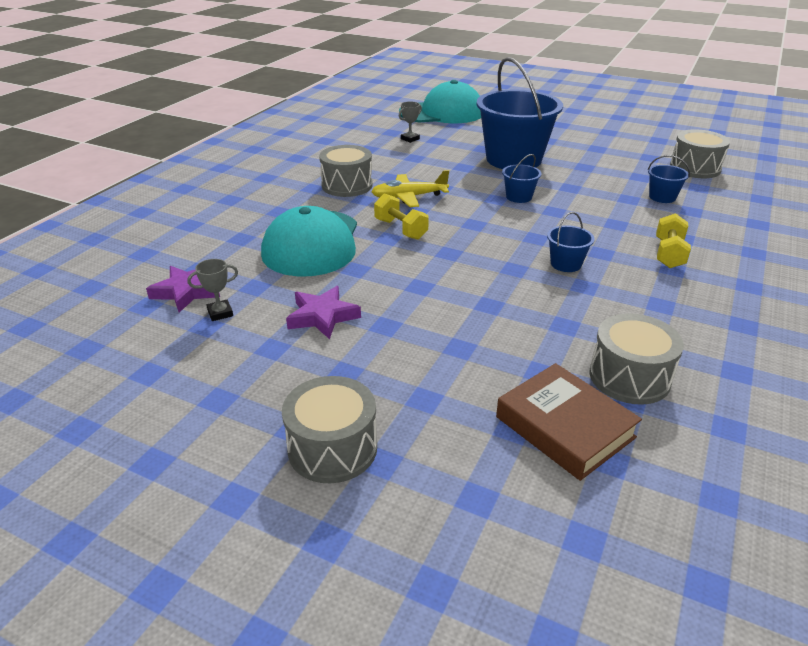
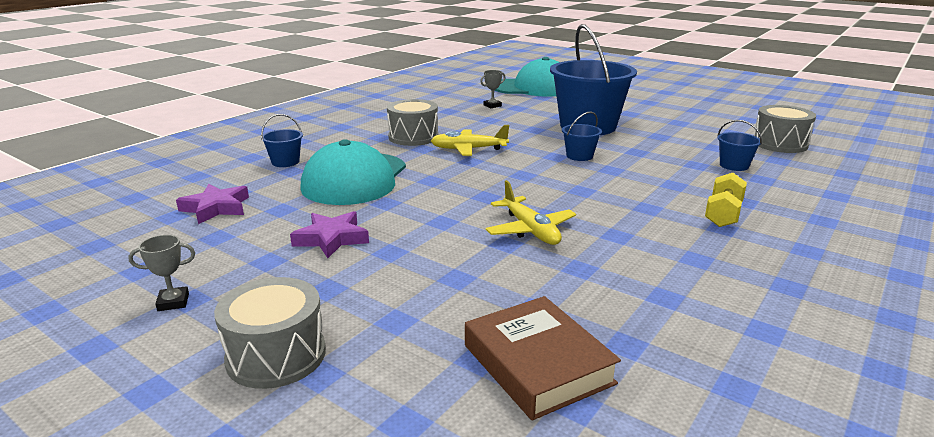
camera: 10 degrees right, 10 degrees down
grey trophy [187,259,238,321] -> grey trophy moved to [128,235,195,311]
yellow dumbbell [374,193,429,239] -> none
blue bucket [547,212,595,272] -> blue bucket moved to [261,114,303,167]
grey drum [590,313,684,405] -> none
none -> yellow plane [486,180,576,245]

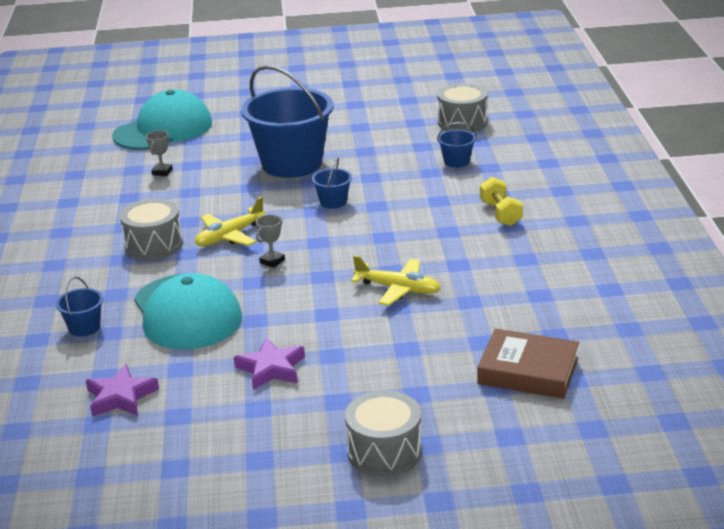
camera: 40 degrees left, 5 degrees up
grey trophy [128,235,195,311] -> grey trophy moved to [256,215,285,268]

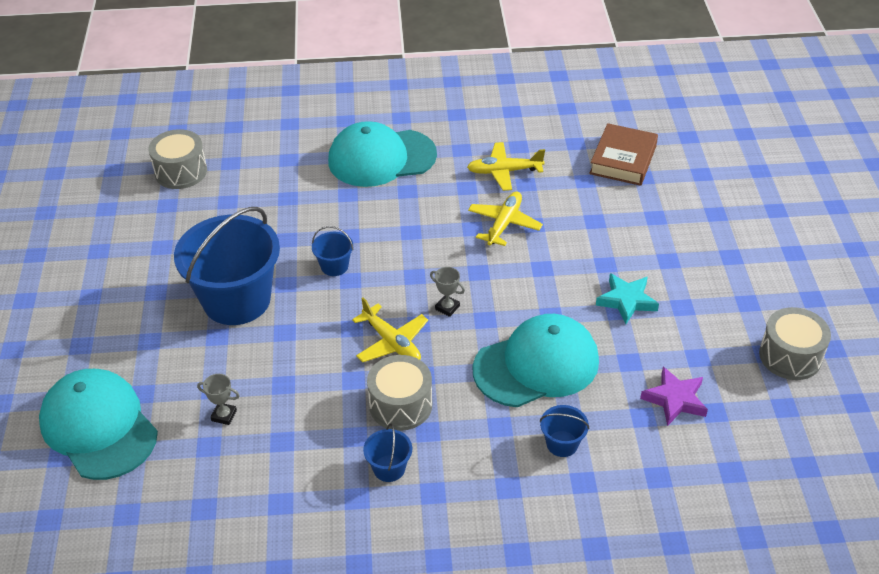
camera: 90 degrees left, 15 degrees up
purple star [234,338,305,390] -> turquoise star [596,273,659,324]
grey drum [345,390,422,476] -> grey drum moved to [759,307,831,380]
blue bucket [437,122,476,168] -> blue bucket moved to [363,424,412,482]
yellow dumbbell [480,177,523,226] -> turquoise cap [328,121,437,187]
none -> yellow plane [467,142,545,191]

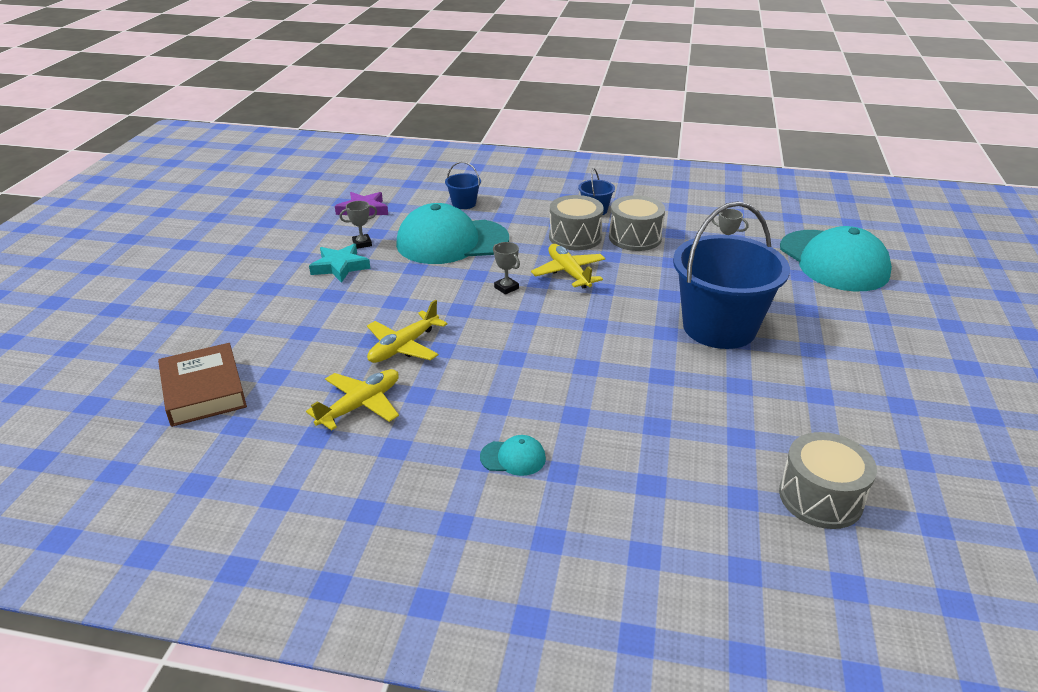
camera: 165 degrees left, 10 degrees down
blue bucket [312,226,353,276] -> none
turquoise cap [328,121,437,187] -> turquoise cap [480,435,546,476], size x0.41
yellow plane [467,142,545,191] -> yellow plane turned 60 degrees counterclockwise [306,369,399,430]
brown book [589,123,658,186] -> brown book turned 60 degrees counterclockwise [158,343,247,427]
grey drum [759,307,831,380] -> grey drum moved to [609,195,665,251]
none -> grey trophy [339,201,377,249]

